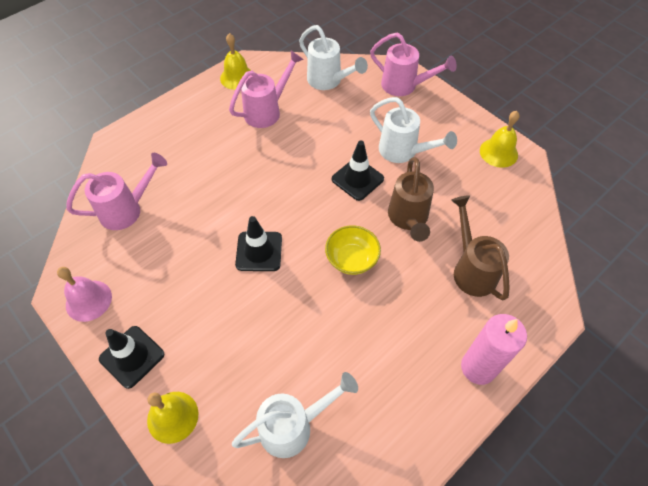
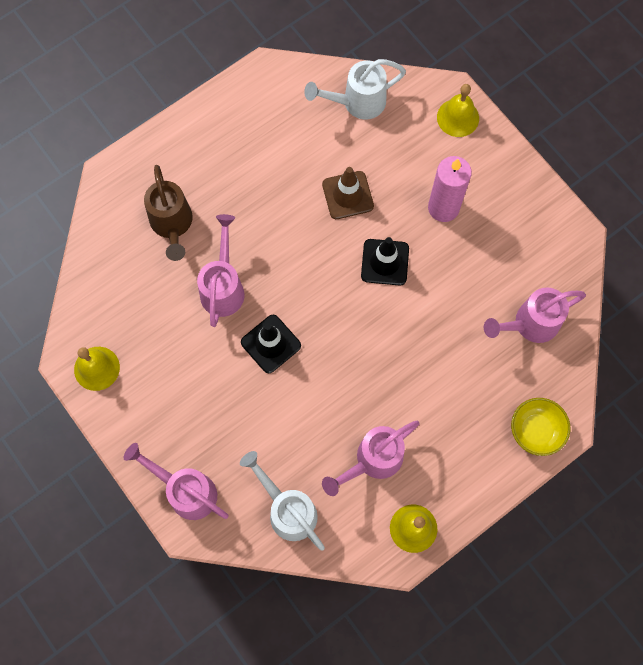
camera: 175 degrees left, 15 degrees up
pink bell [57,267,112,322] -> none
black traffic cone [99,326,164,389] -> none
yellow bowl [325,225,381,275] -> yellow bowl moved to [511,398,570,456]
white watering can [370,97,457,163] -> none
brown watering can [388,157,434,242] -> pink watering can [197,214,245,327]
pink candle [461,314,527,385] -> pink candle moved to [428,156,472,222]
none -> brown traffic cone [322,167,374,219]

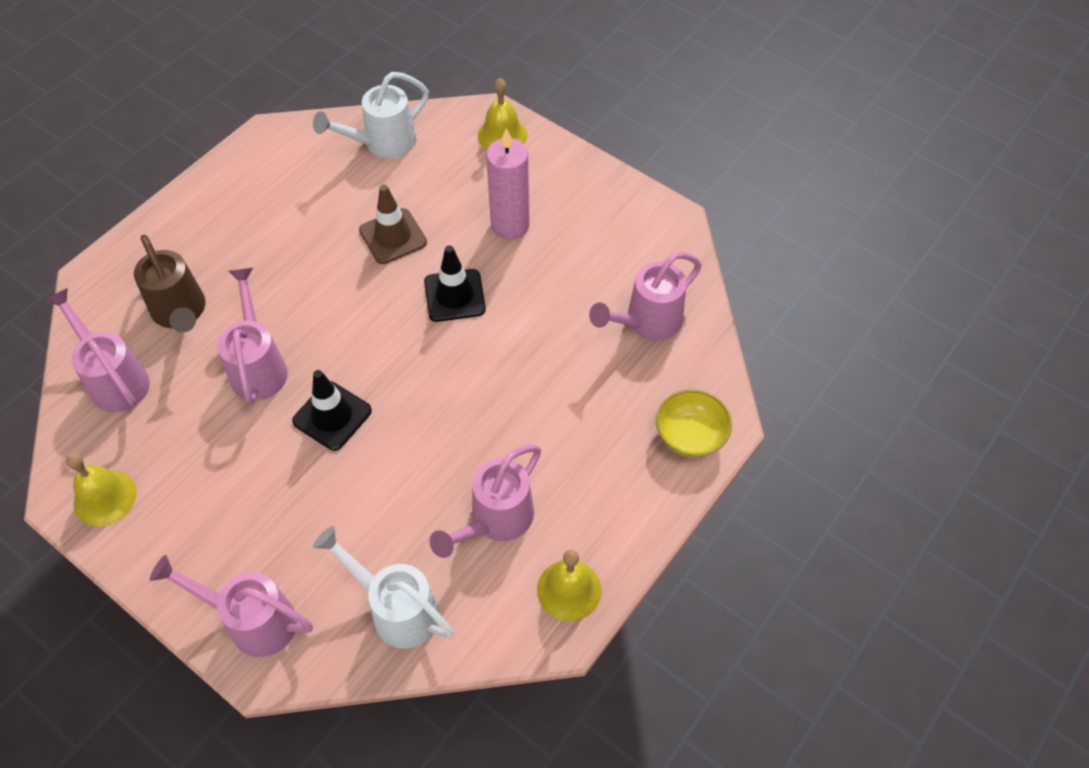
camera: 15 degrees left, 15 degrees down
none -> pink watering can [45,288,150,412]

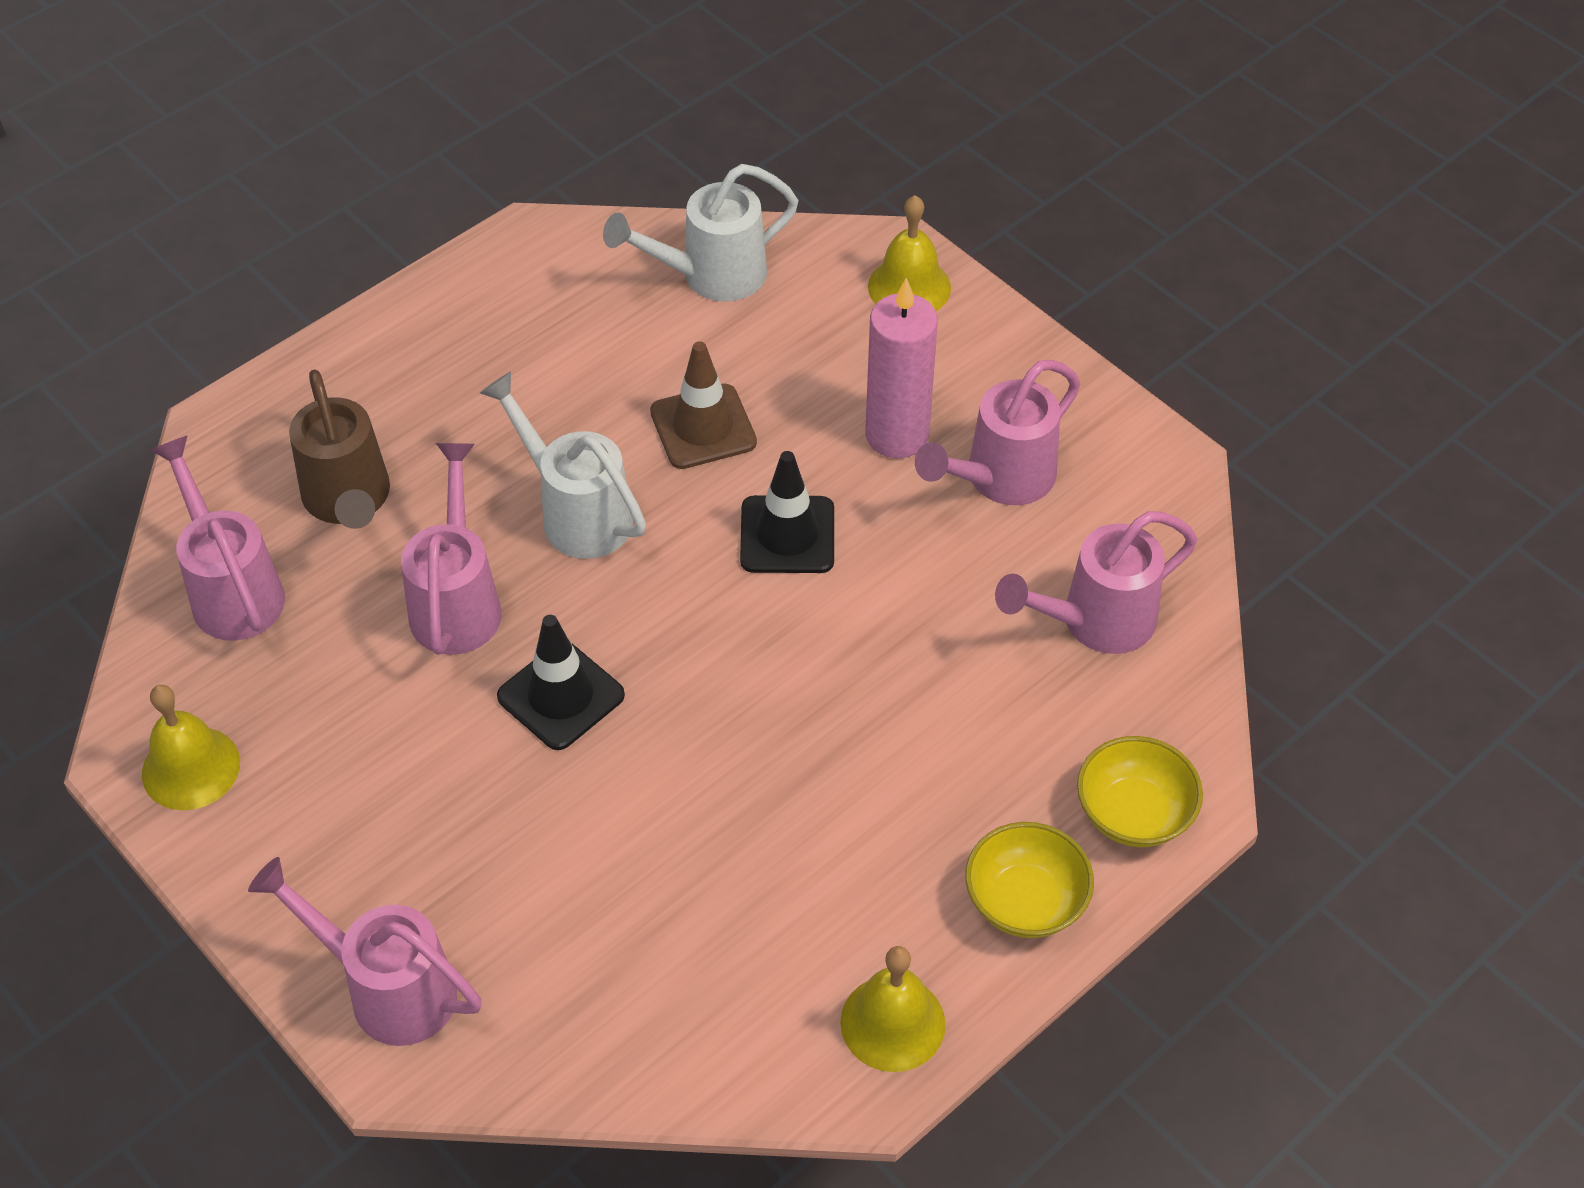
camera: 10 degrees right, 5 degrees down
white watering can [313,526,454,649] -> white watering can moved to [480,372,646,559]
pink watering can [430,445,541,558] -> pink watering can moved to [915,360,1080,505]
none -> yellow bowl [965,822,1094,938]

